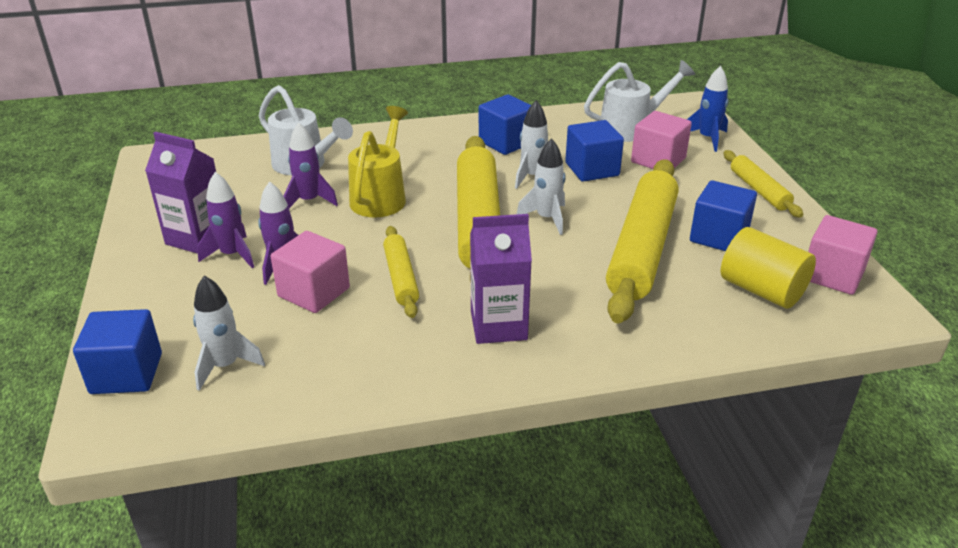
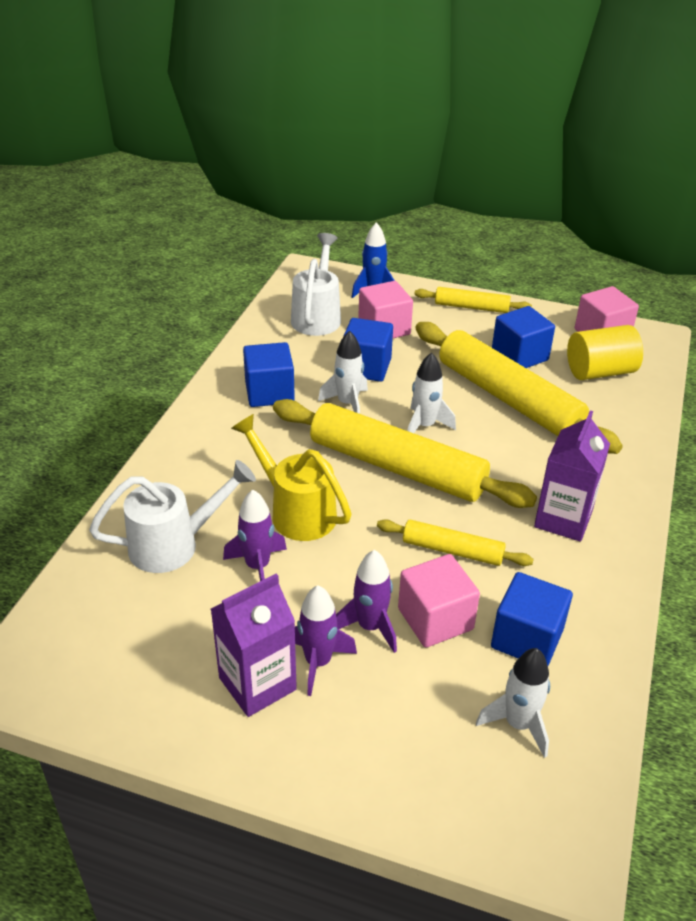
camera: 60 degrees left, 5 degrees up
blue cube [73,309,162,394] -> blue cube moved to [491,572,573,666]

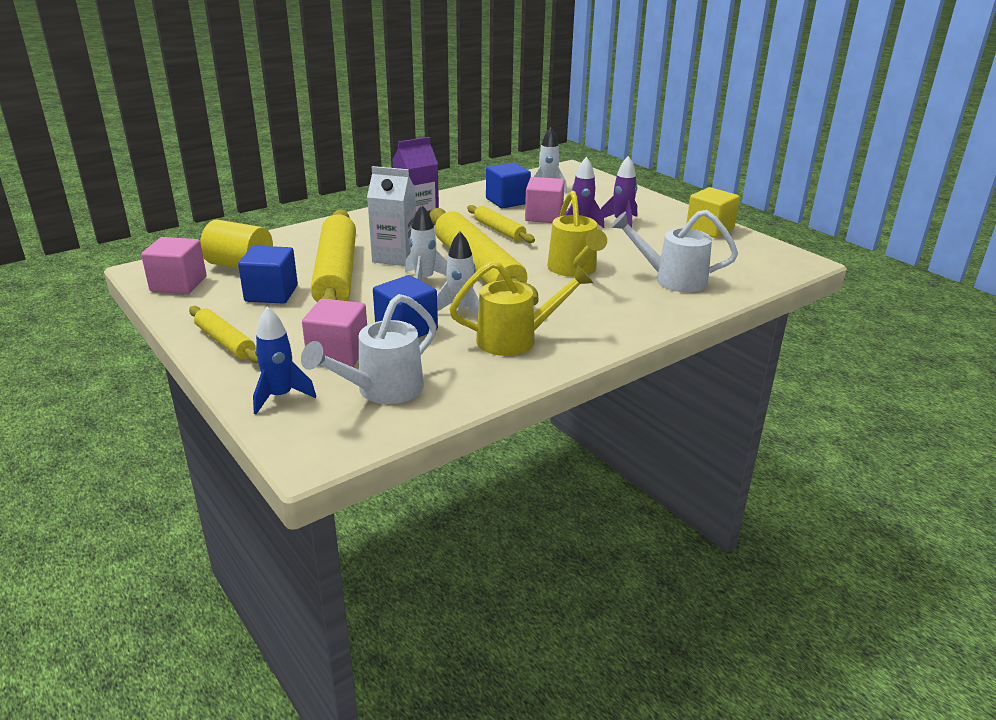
camera: 145 degrees left, 10 degrees down
purple carton [211,574,297,717] -> none
purple rocket [223,490,287,581] -> none
blue cube [243,342,295,407] -> yellow watering can [449,261,593,356]
none -> white carton [367,166,416,266]
none -> yellow cube [686,187,740,238]

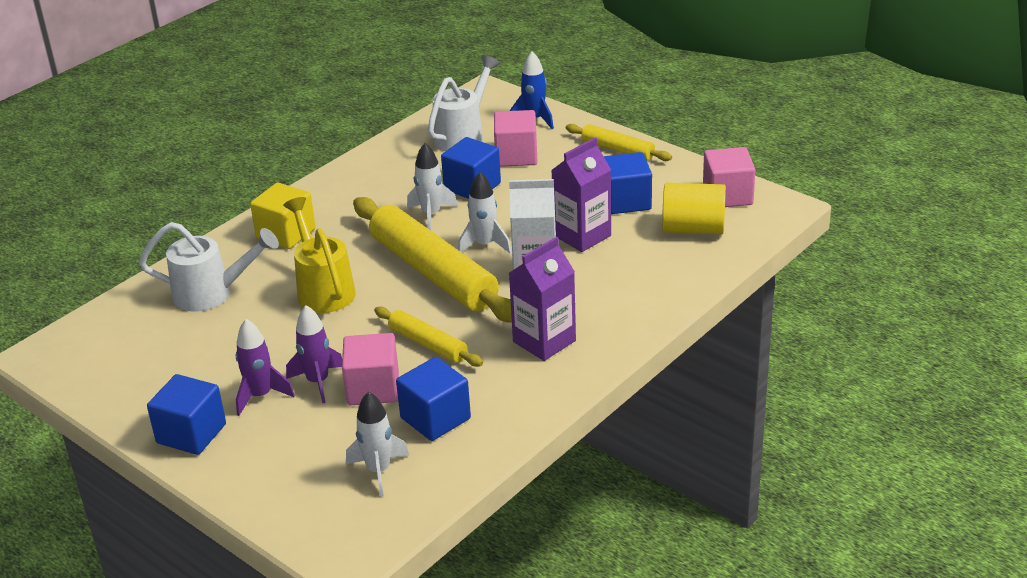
camera: 170 degrees right, 5 degrees up
yellow rolling pin [311,209,356,302] -> purple carton [551,138,611,252]
yellow watering can [449,261,593,356] -> none
yellow cube [686,187,740,238] -> yellow cube moved to [250,182,316,249]
none -> blue cube [147,374,226,455]

